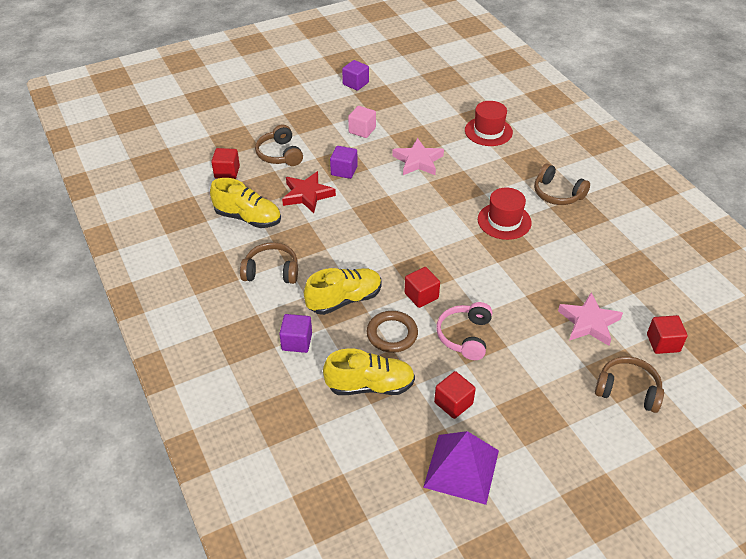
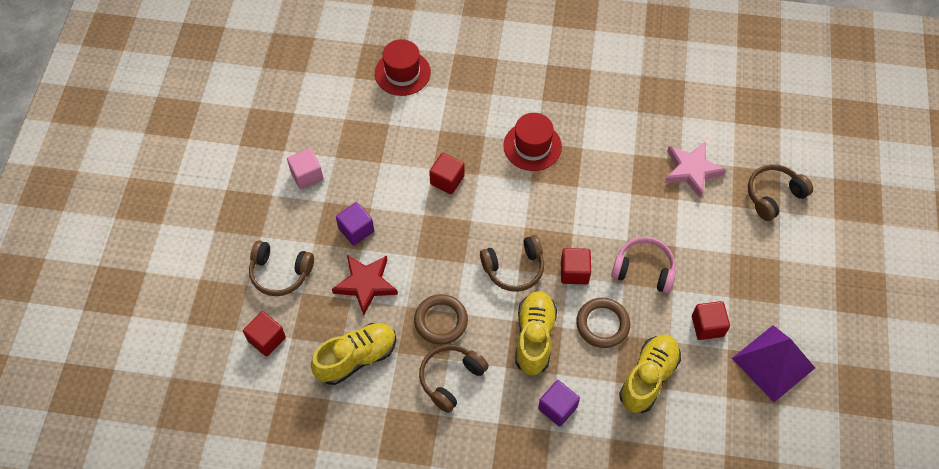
camera: 55 degrees left, 15 degrees up
purple cube [342,60,369,91] -> none
pink star [392,138,444,175] -> none
pink headphones [436,302,492,360] -> pink headphones turned 150 degrees clockwise [611,237,676,294]
brown headphones [534,163,590,205] -> brown headphones moved to [480,235,544,292]
red cube [647,315,688,354] -> red cube moved to [429,153,464,194]
none -> brown ring [414,294,468,345]

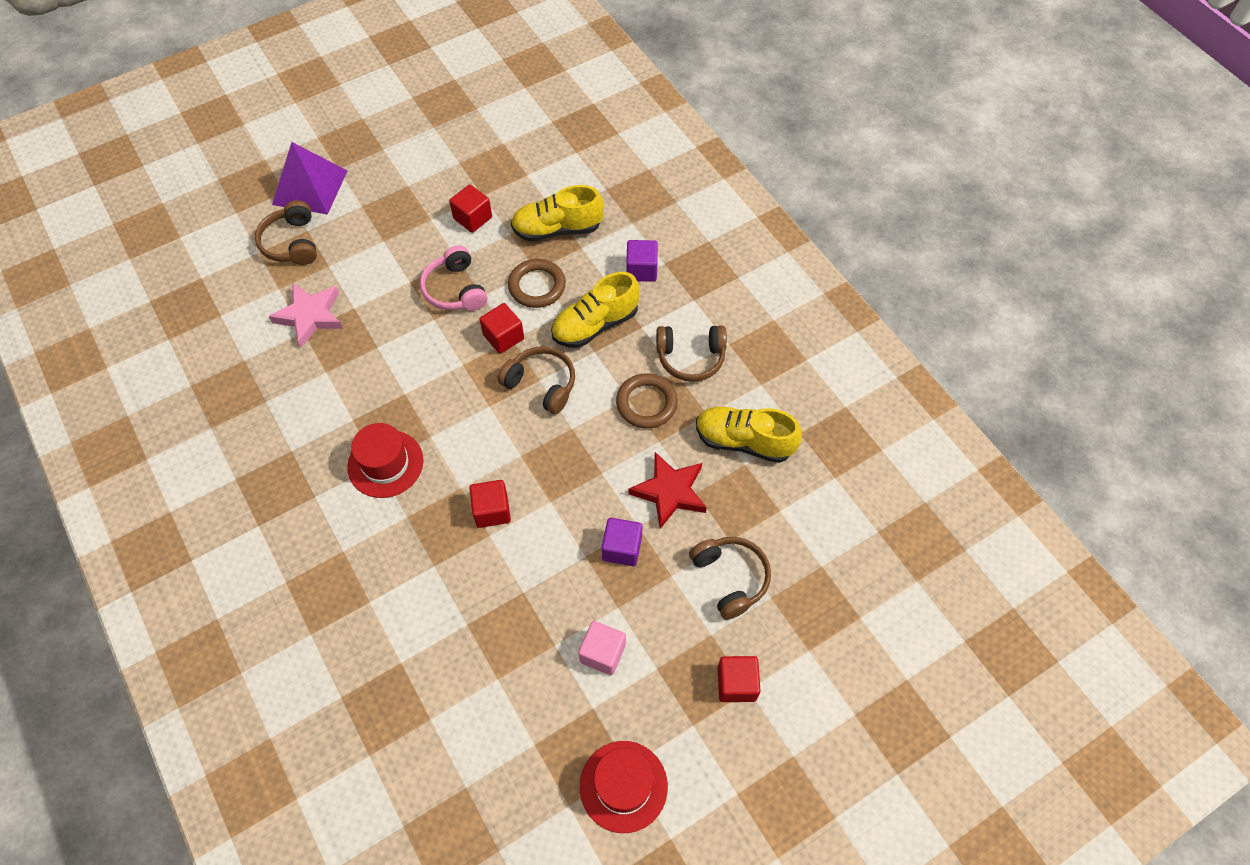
camera: 130 degrees left, 0 degrees up
red cube [243,311,286,357] -> red cube moved to [717,656,761,702]
red hat [375,39,431,96] -> red hat moved to [580,741,668,833]
purple pyramid [732,325,815,402] -> purple pyramid moved to [272,142,347,215]
brown headphones [748,164,813,221] -> brown headphones turned 60 degrees clockwise [255,200,317,265]

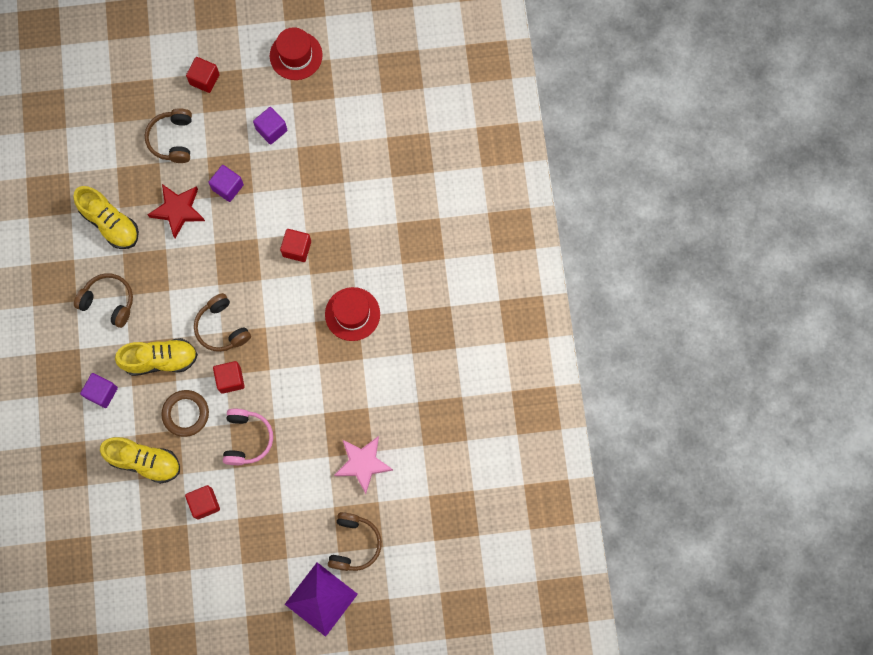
camera: 155 degrees left, 15 degrees up
pink cube [578,621,626,675] -> purple cube [253,107,287,145]
brown ring [616,373,678,429] -> none

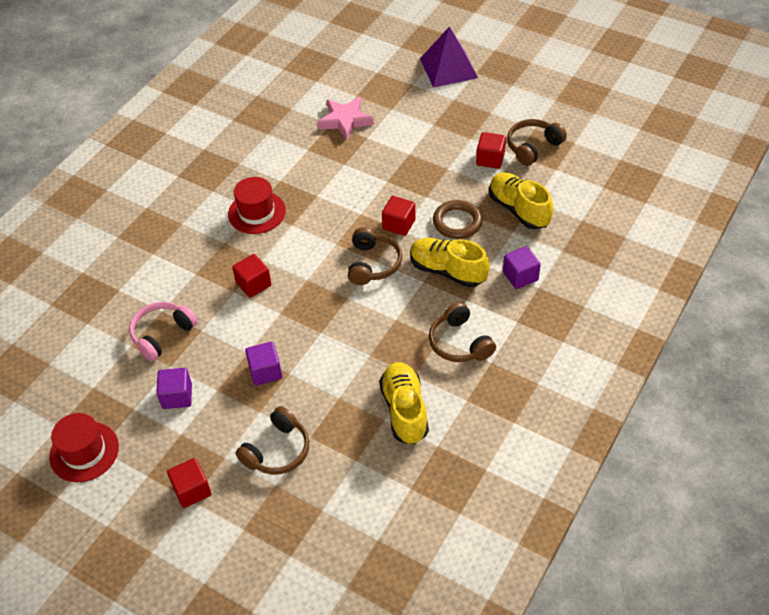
camera: 140 degrees left, 25 degrees down
red star [148,184,205,238] -> none
pink headphones [223,409,273,465] -> pink headphones moved to [129,302,198,361]
brown headphones [328,512,382,571] -> brown headphones moved to [507,119,567,166]

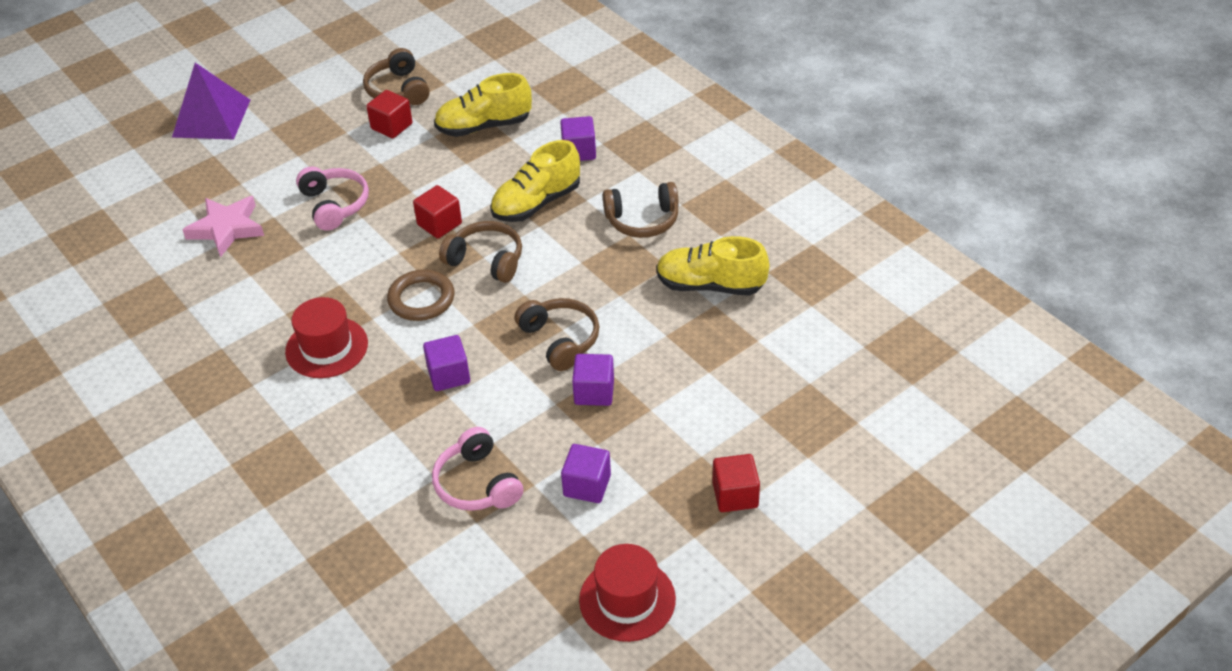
camera: 70 degrees left, 5 degrees down
red cube [232,254,271,298] -> purple cube [423,335,470,391]
brown headphones [236,406,309,475] -> brown headphones moved to [515,298,599,371]
brown ring [433,200,483,239] -> brown ring moved to [387,269,455,321]
none -> pink headphones [296,167,369,231]

